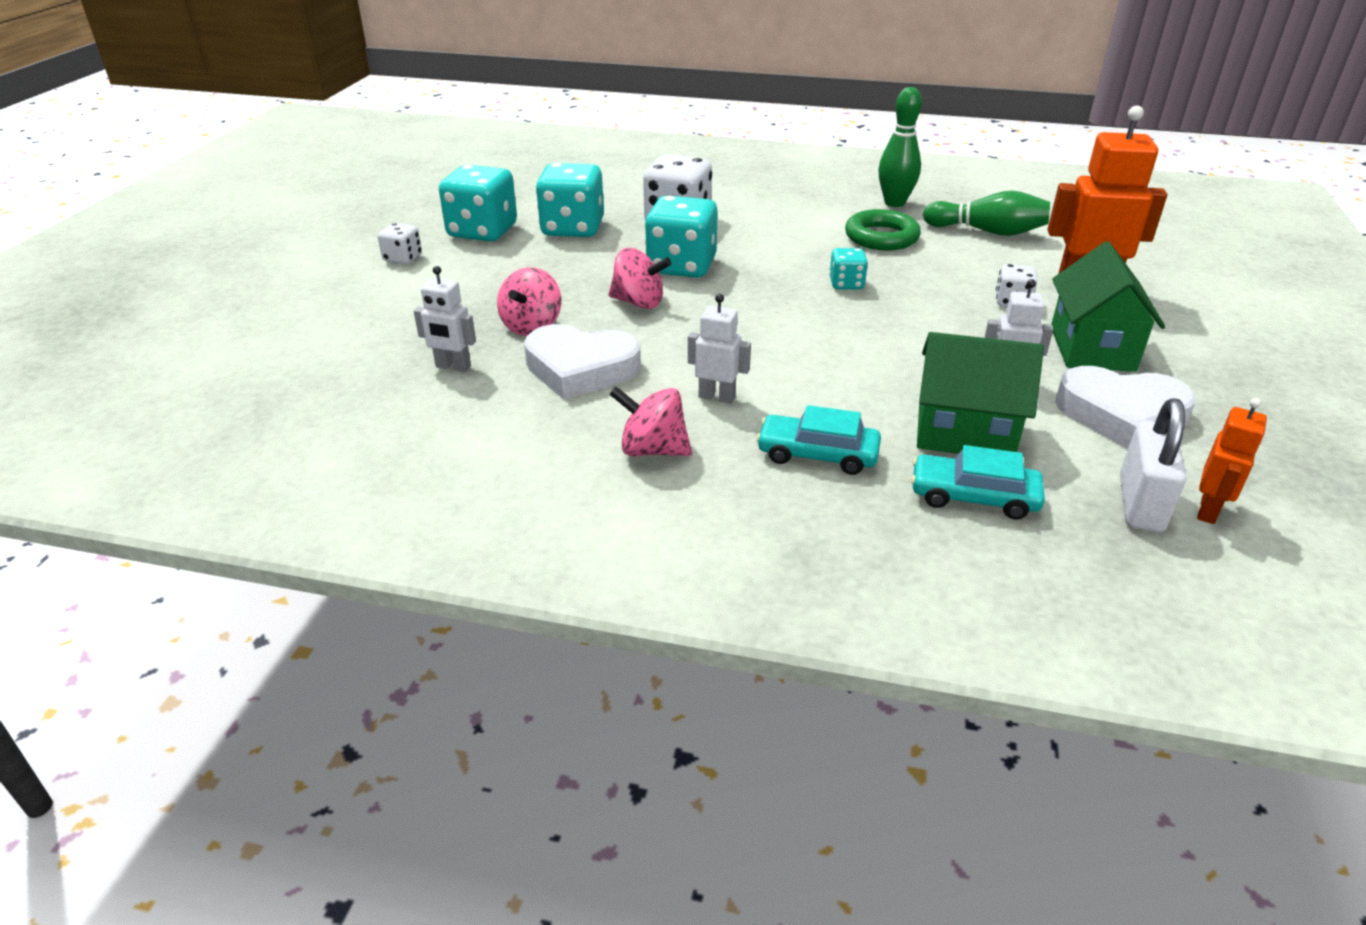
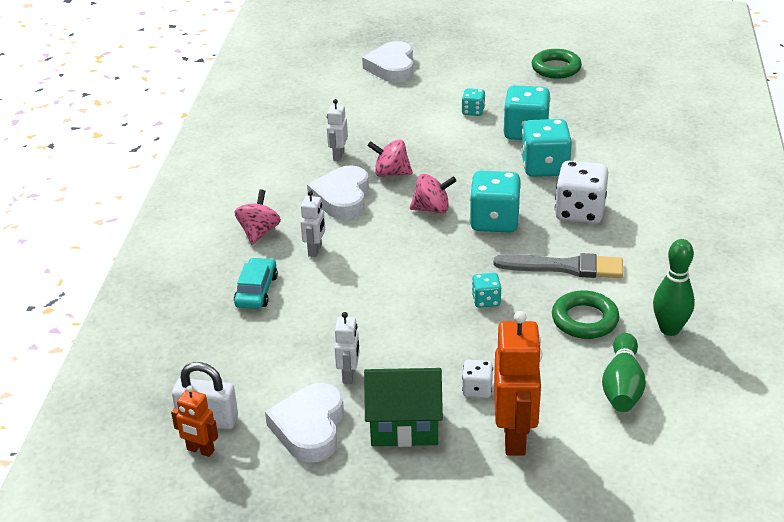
camera: 85 degrees right, 0 degrees up
white dice [378,223,422,264] -> turquoise dice [462,88,485,116]
pink spinning top [608,248,672,309] -> pink spinning top turned 105 degrees counterclockwise [410,174,456,213]
turquoise car [911,445,1045,520] -> none
green house [917,332,1044,454] -> none
none -> white heart [362,41,413,83]
none -> grey brush [493,253,623,278]
none -> green ring [532,49,582,79]

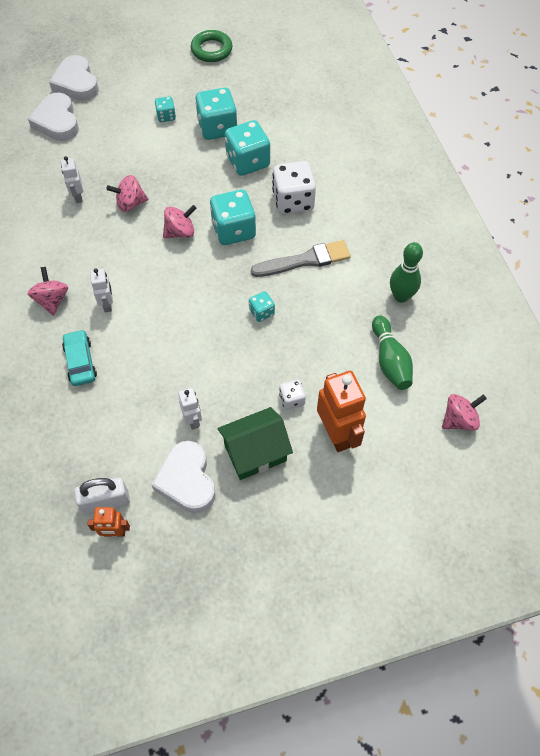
camera: 25 degrees left, 25 degrees up
white heart [307,165,369,220] -> white heart moved to [28,93,79,141]
green ring [552,290,619,339] -> none
none -> pink spinning top [442,394,487,431]

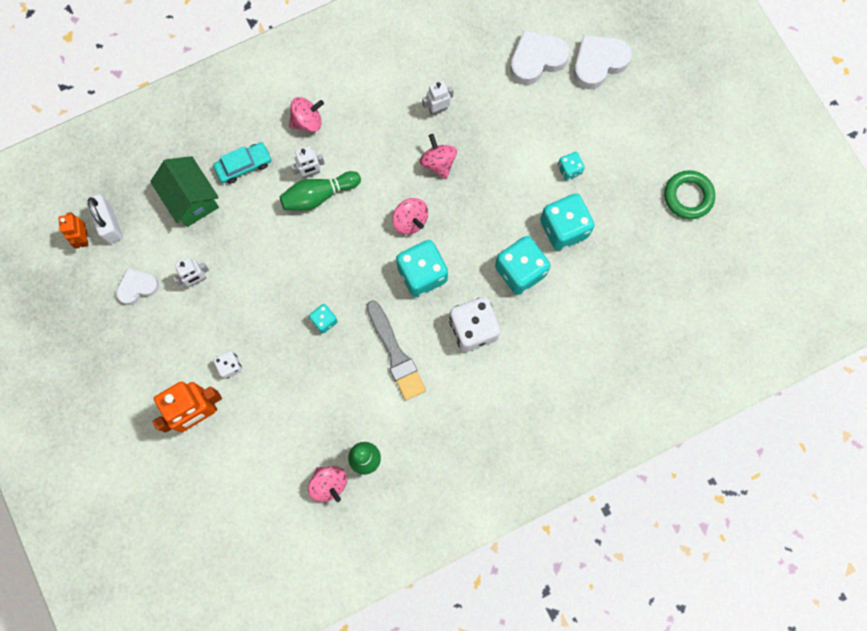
camera: 80 degrees right, 15 degrees up
white heart [152,441,215,513] -> white heart [116,268,159,305], size x0.64
green house [217,407,293,480] -> green house moved to [150,156,219,227]
green bowling pin [372,316,413,390] -> green bowling pin moved to [279,171,361,211]
pink spinning top [442,394,487,431] -> pink spinning top moved to [308,466,347,502]

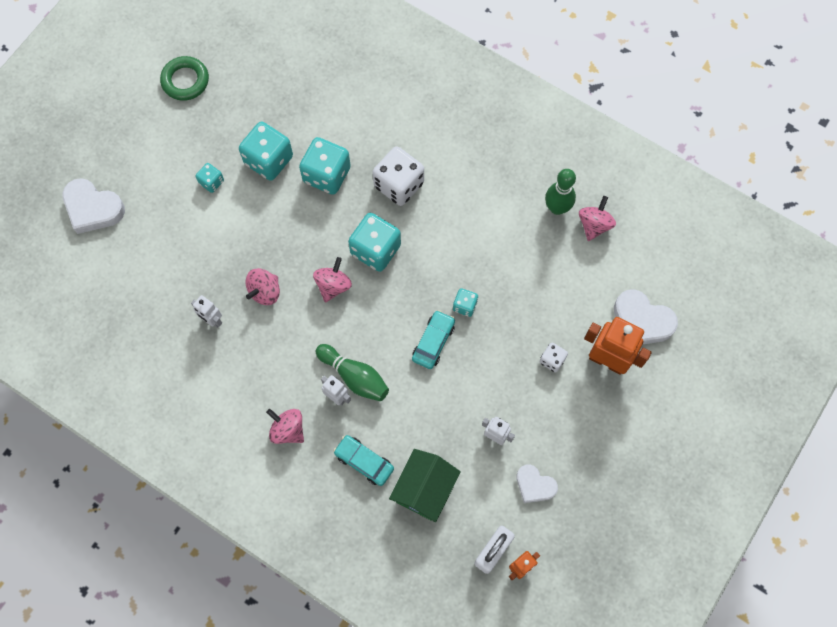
camera: 120 degrees left, 5 degrees down
grey brush [367,300,426,400] -> none
white heart [510,30,570,85] -> white heart moved to [614,289,678,345]
none -> turquoise car [412,310,455,369]

